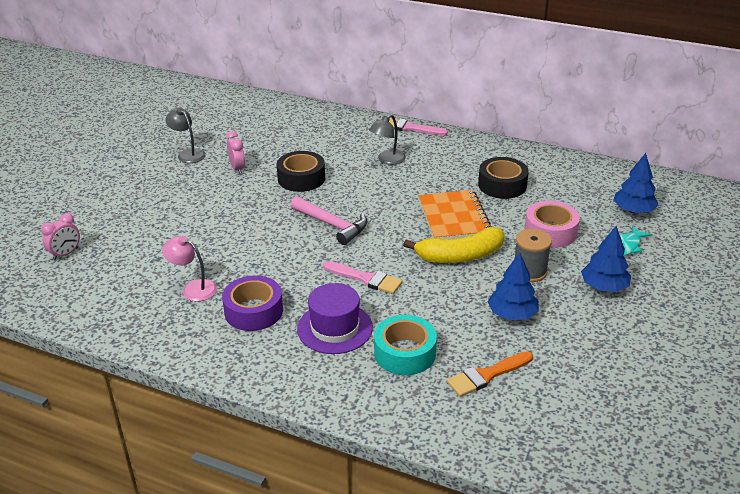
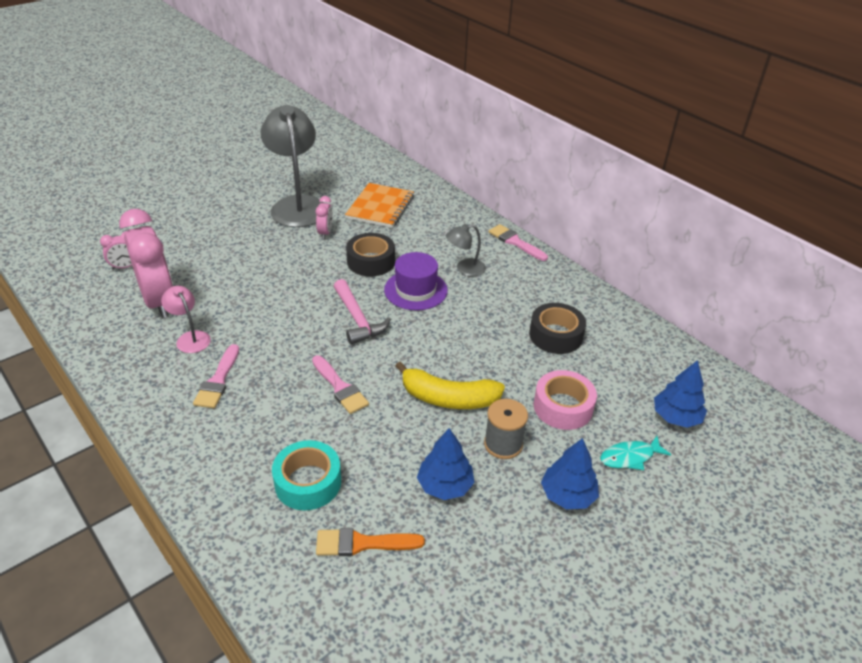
camera: 25 degrees right, 5 degrees up
grey lamp [166,107,206,163] -> grey lamp [261,105,324,227], size x2.11
purple tape [222,275,283,331] -> pink brush [193,344,239,408]
purple hat [297,283,373,354] -> purple hat moved to [384,252,448,311]
orange notebook [419,190,492,239] -> orange notebook moved to [345,183,414,228]
none -> pink clock [119,209,173,318]

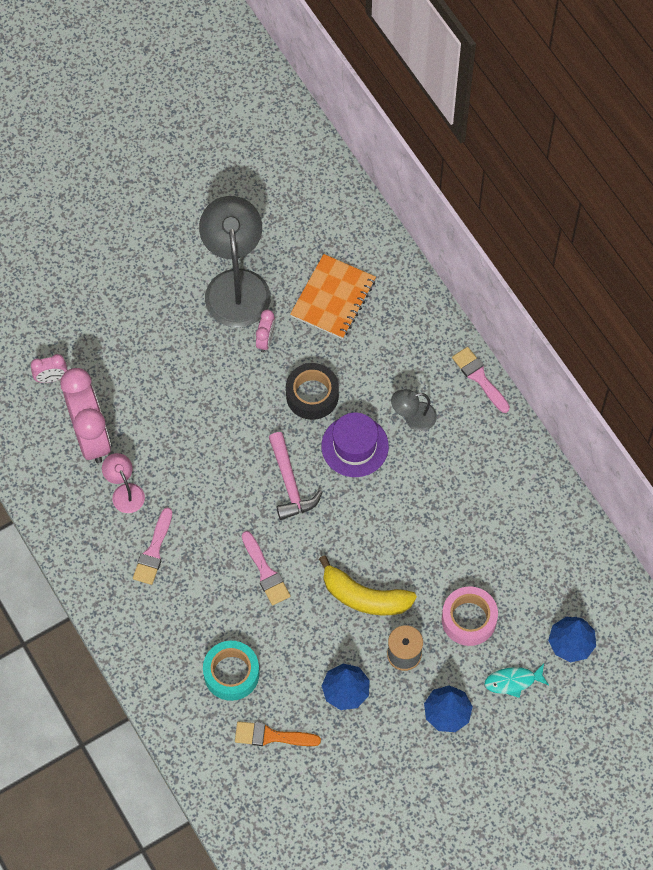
camera: 10 degrees right, 25 degrees up
black tape [529,303,586,354] -> none

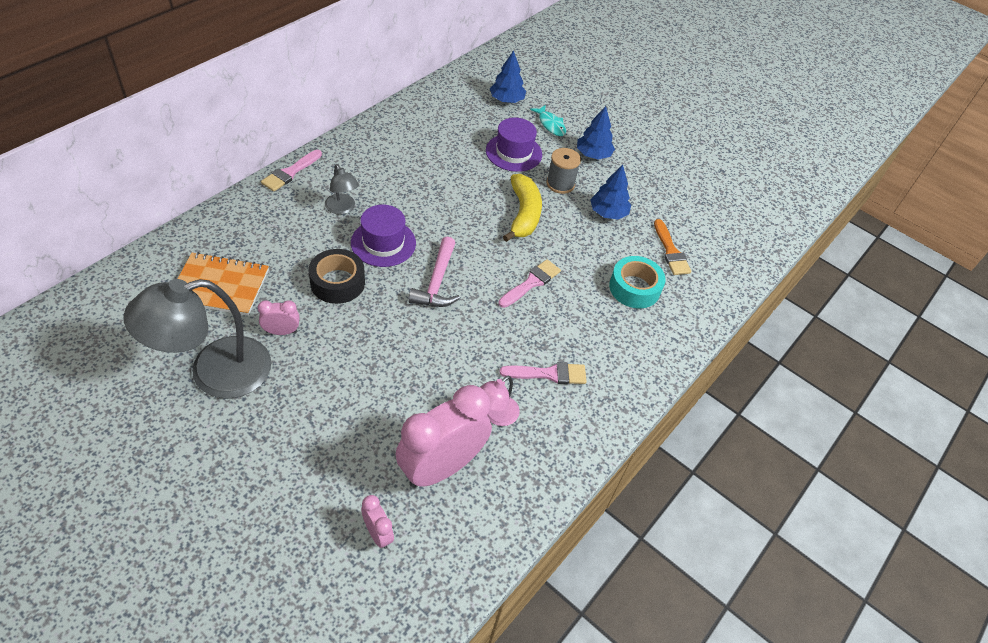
camera: 115 degrees left, 15 degrees down
pink hammer [269,432,323,520] -> pink hammer turned 135 degrees clockwise [408,237,460,307]
pink tape [442,586,498,646] -> purple hat [486,118,542,172]

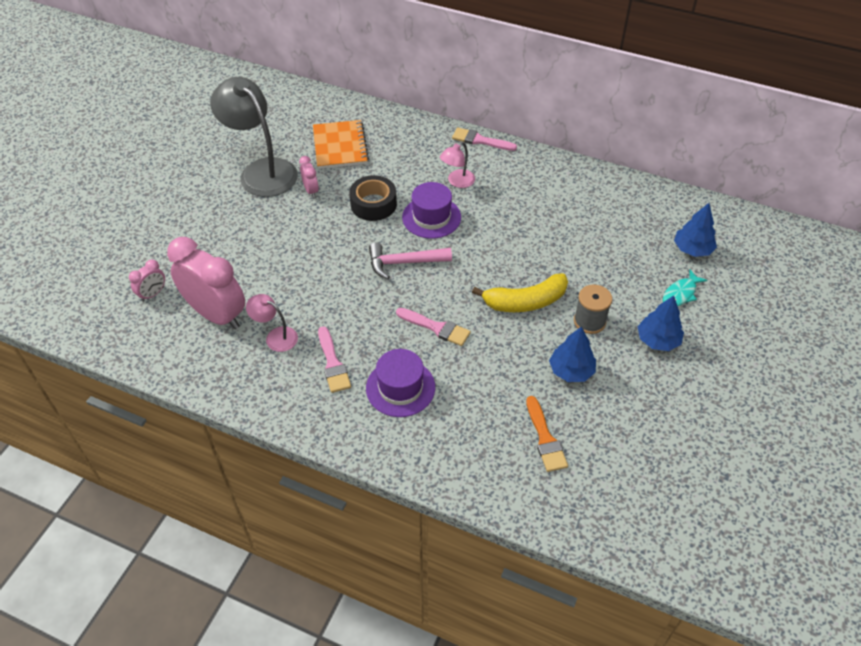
camera: 80 degrees right, 0 degrees up
grey lamp [325,164,359,214] -> pink lamp [440,142,475,188]
purple hat [486,118,542,172] -> purple hat moved to [366,349,435,417]
turquoise tape [609,256,665,308] -> none
orange brush [654,219,691,275] -> orange brush turned 75 degrees counterclockwise [526,396,568,472]

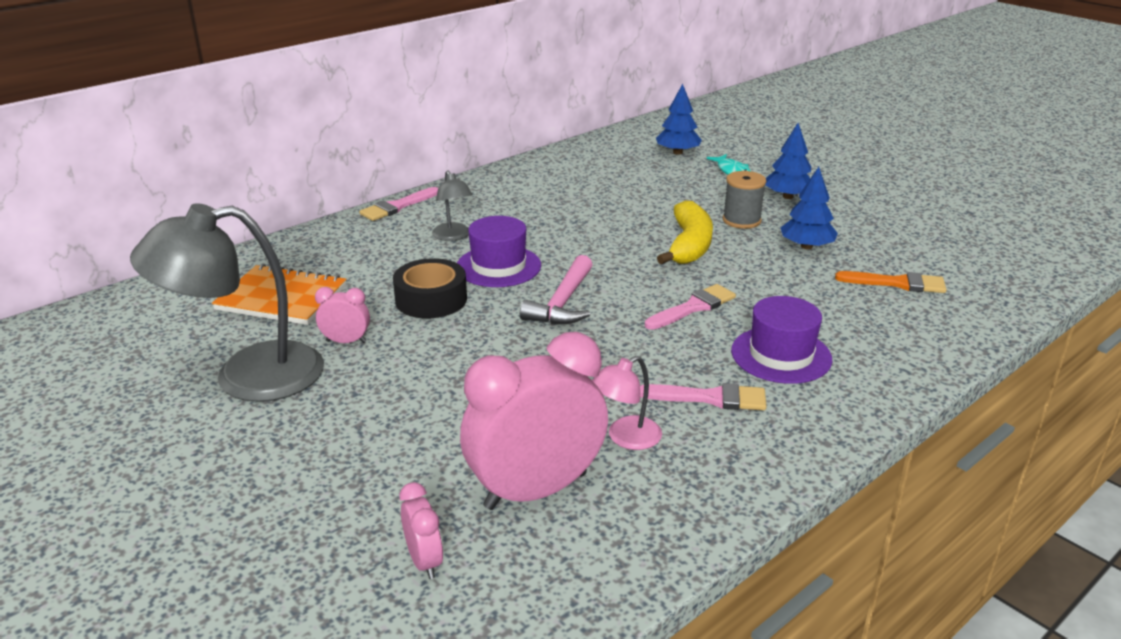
camera: 65 degrees left, 20 degrees down
pink lamp [440,142,475,188] -> grey lamp [432,170,473,241]

